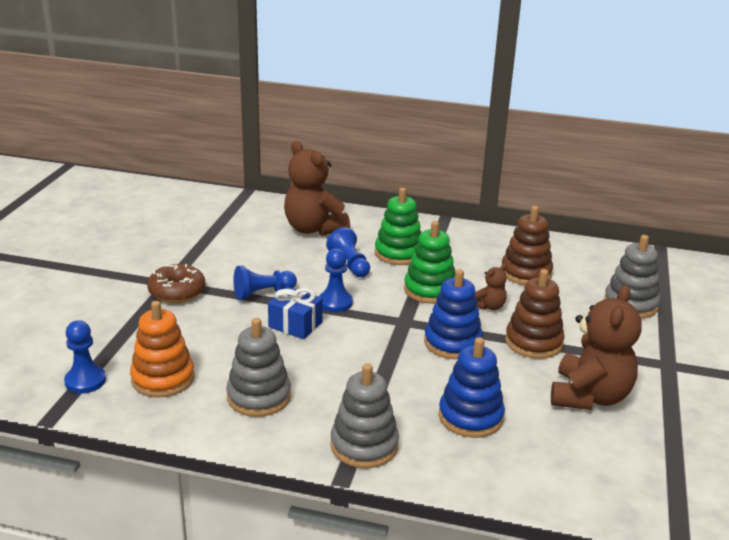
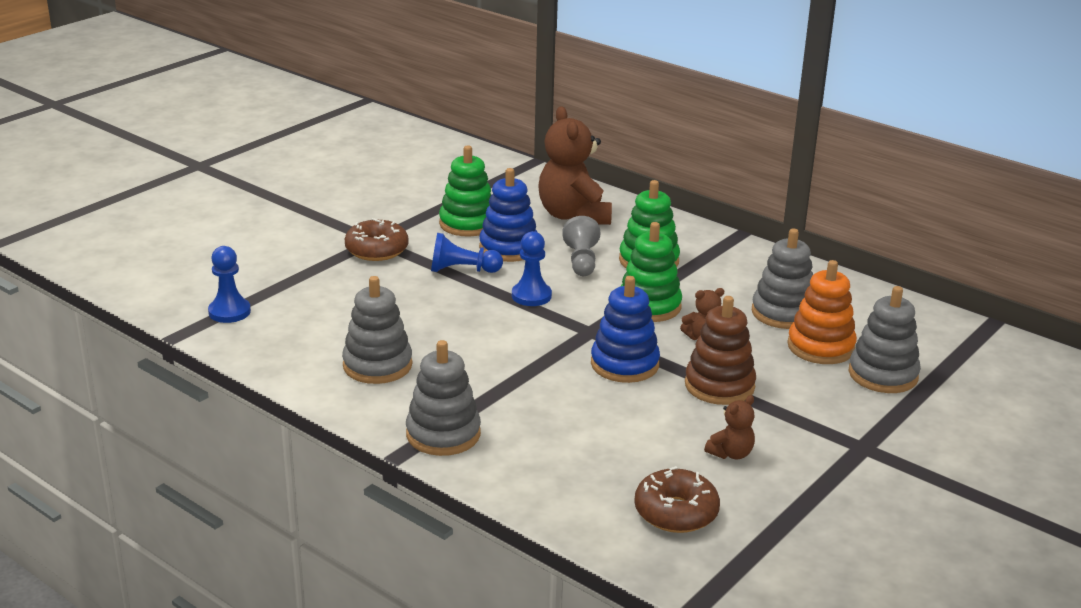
camera: 25 degrees right, 0 degrees up
orange stacking toy [130,301,194,398] -> orange stacking toy moved to [787,260,857,364]
blue gift [268,287,323,339] -> none
blue pawn [326,227,370,277] -> grey pawn [562,216,600,276]
blue stacking toy [439,337,505,438] -> blue stacking toy moved to [479,168,537,262]
brown stacking toy [502,206,553,285] -> grey stacking toy [752,228,813,329]
brown teddy bear [551,285,642,410] -> brown teddy bear [704,395,755,459], size x0.46
none -> green stacking toy [439,145,491,237]
none -> brown donut [634,466,720,533]

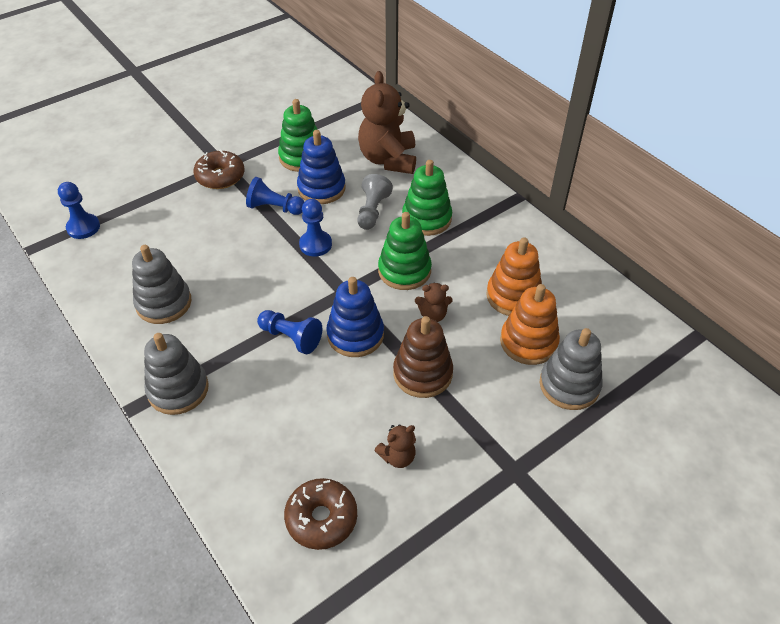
camera: 15 degrees right, 20 degrees up
grey stacking toy [752,228,813,329] -> orange stacking toy [486,237,542,316]
none -> blue pawn [257,310,322,354]

